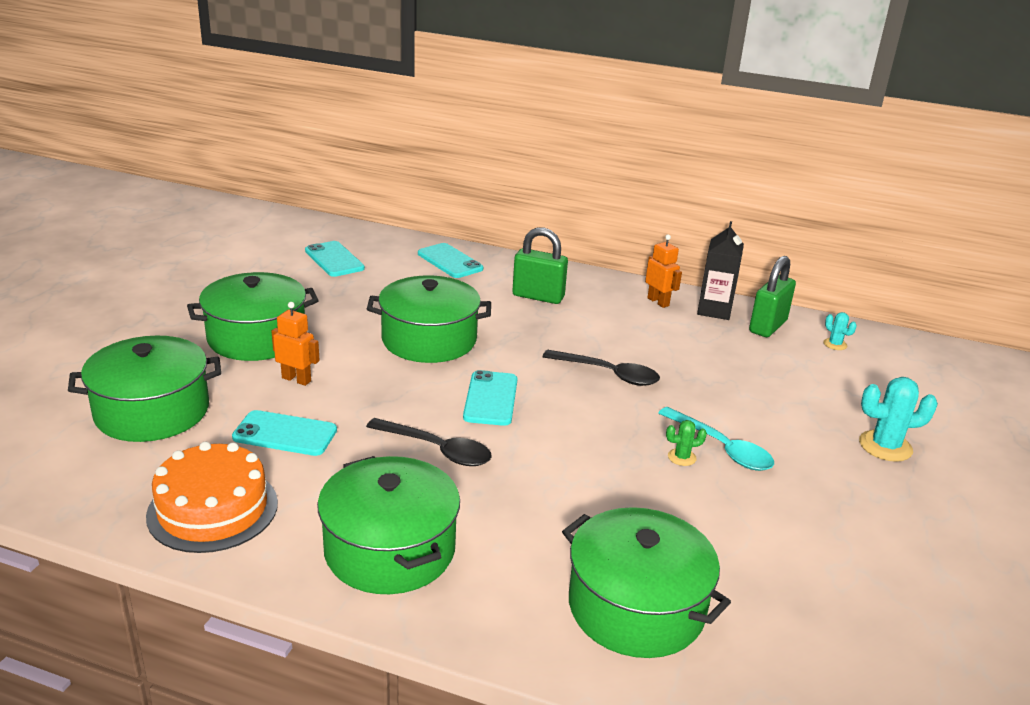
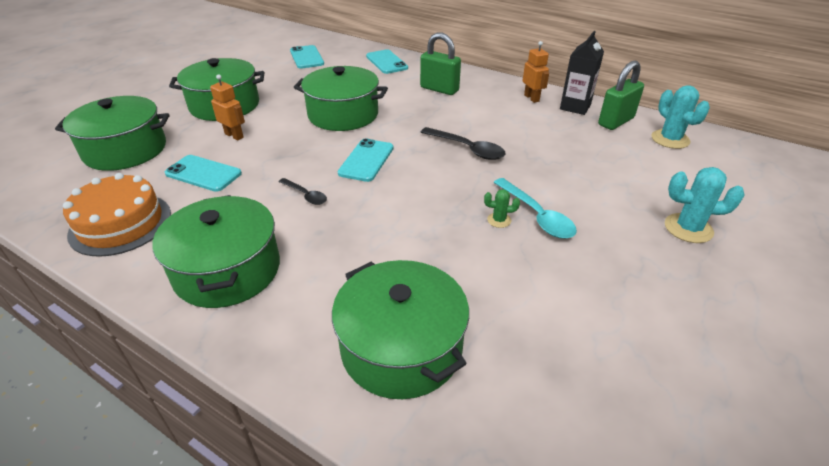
camera: 15 degrees right, 10 degrees up
black spoon [366,418,492,466] -> black spoon [279,178,327,205], size x0.61
turquoise cactus [823,312,857,350] -> turquoise cactus [652,85,710,149], size x1.88

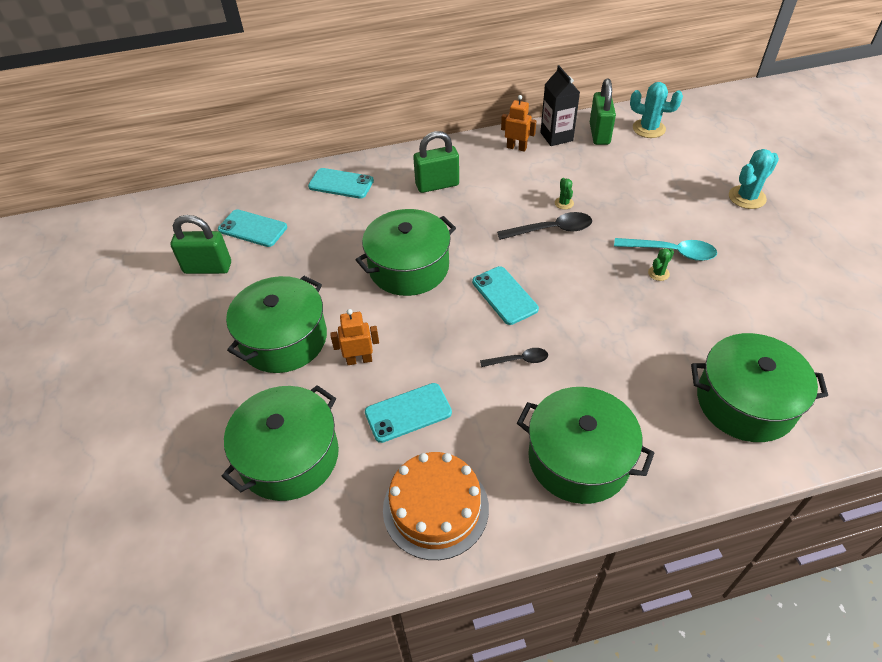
camera: 45 degrees left, 10 degrees up
none -> green padlock [170,215,231,274]
none -> green cactus [555,178,574,210]

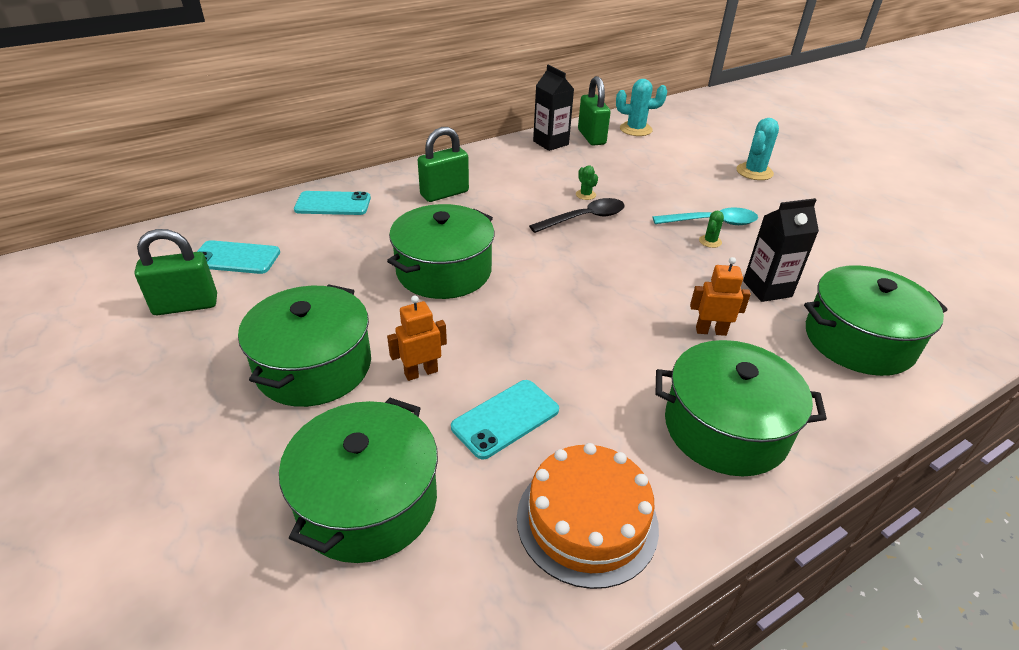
camera: 20 degrees left, 10 degrees down
turquoise phone [472,266,539,325] -> none
black spoon [480,348,548,367] -> none
orange robot [501,95,537,152] -> orange robot moved to [690,257,751,336]
none -> black carton [743,198,819,302]

